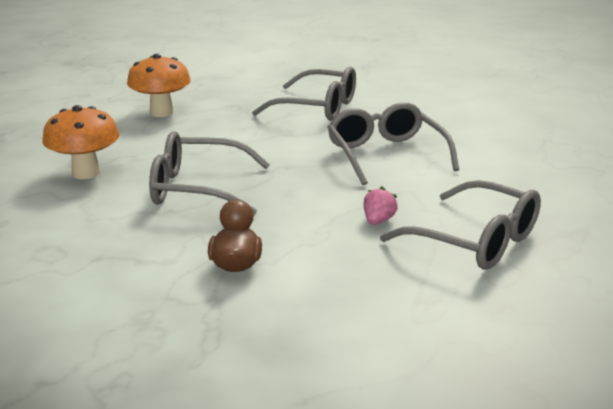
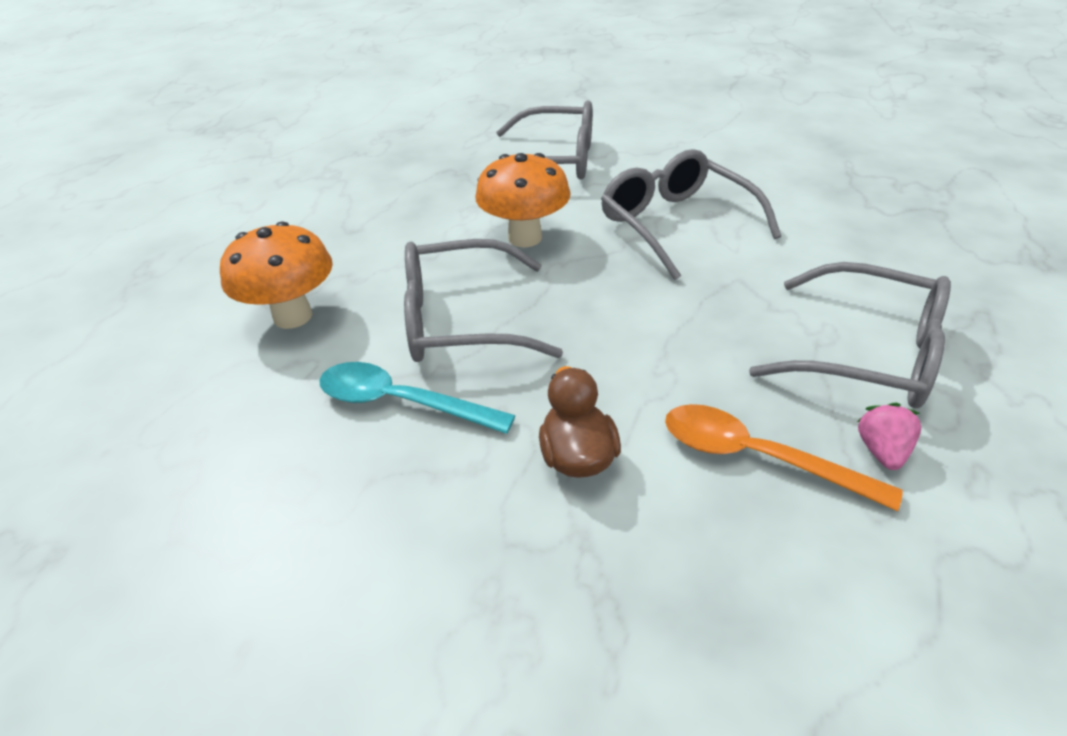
camera: 10 degrees left, 15 degrees up
orange mushroom [127,54,191,117] -> orange mushroom moved to [475,153,571,247]
pink strawberry [364,186,398,225] -> pink strawberry moved to [857,402,921,470]
none -> turquoise spoon [319,362,516,434]
none -> orange spoon [665,404,903,511]

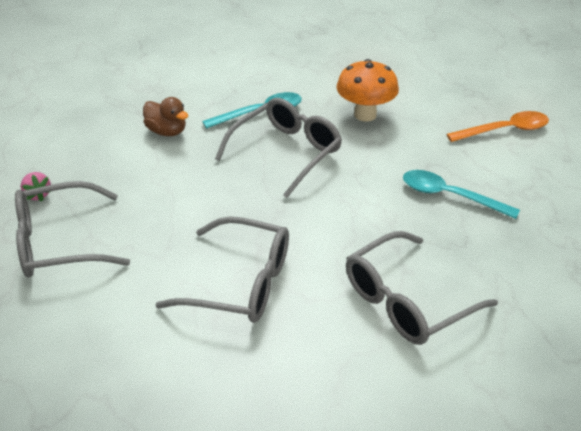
camera: 135 degrees right, 0 degrees up
orange mushroom [475,153,571,247] -> none
orange spoon [665,404,903,511] -> orange spoon moved to [446,111,549,142]
none -> turquoise spoon [403,170,520,219]

